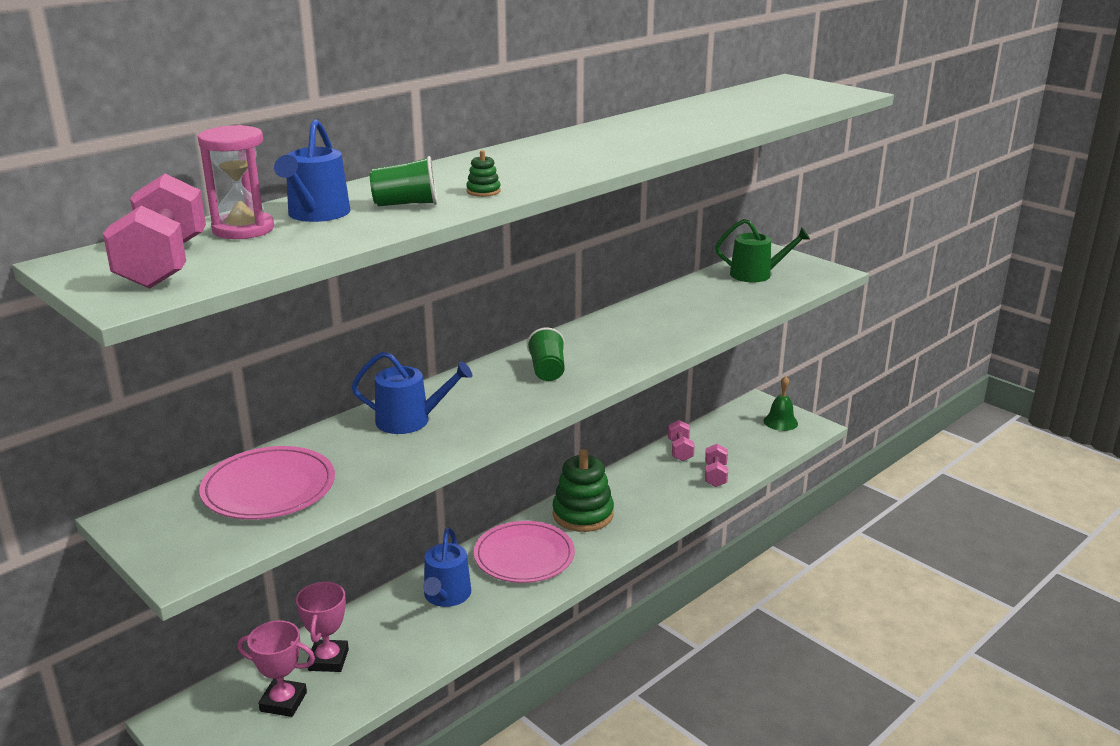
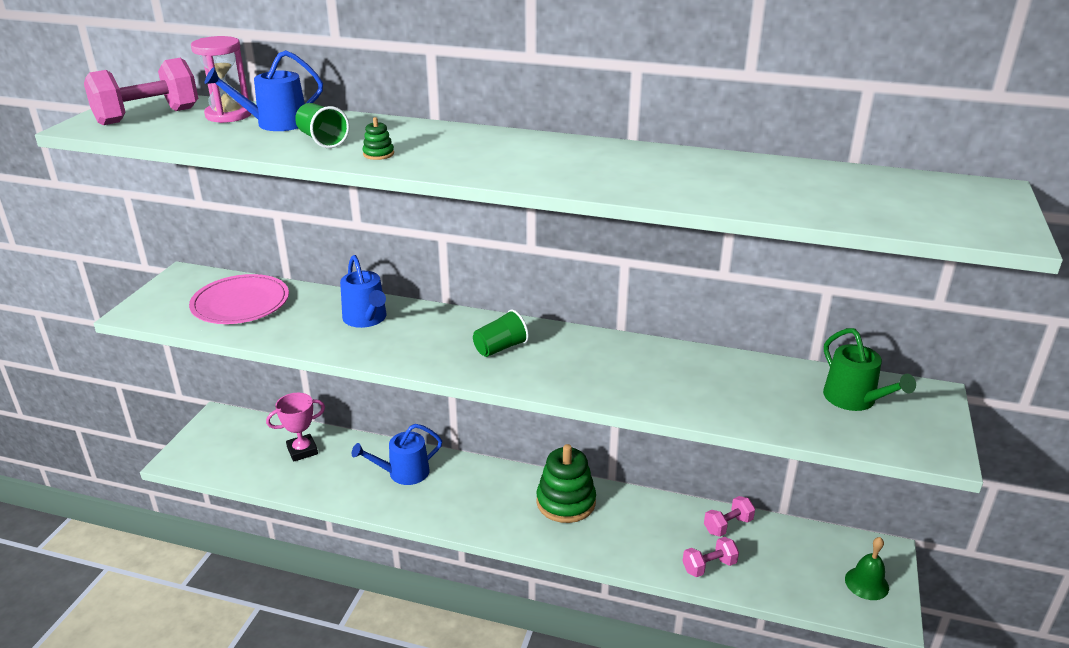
camera: 60 degrees right, 5 degrees up
pink trophy [237,620,315,717] -> none
pink plate [474,521,575,583] -> none

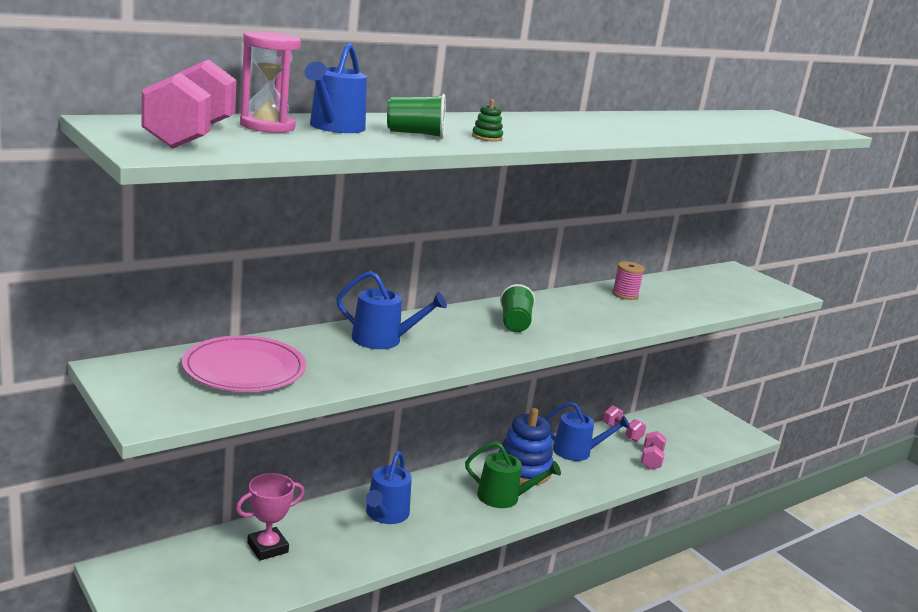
camera: 55 degrees left, 10 degrees down
pink trophy [266,393,325,462] -> pink trophy turned 45 degrees clockwise [236,473,305,560]
green stacking toy [536,444,596,523] -> blue stacking toy [498,408,553,485]
pink dumbbell [704,496,755,537] -> pink dumbbell turned 45 degrees counterclockwise [603,405,646,442]
green watering can [823,328,916,411] -> green watering can moved to [465,442,561,508]
green bell [845,537,889,600] -> none
none -> blue watering can [545,401,630,461]
none -> pink spool [612,261,645,300]

